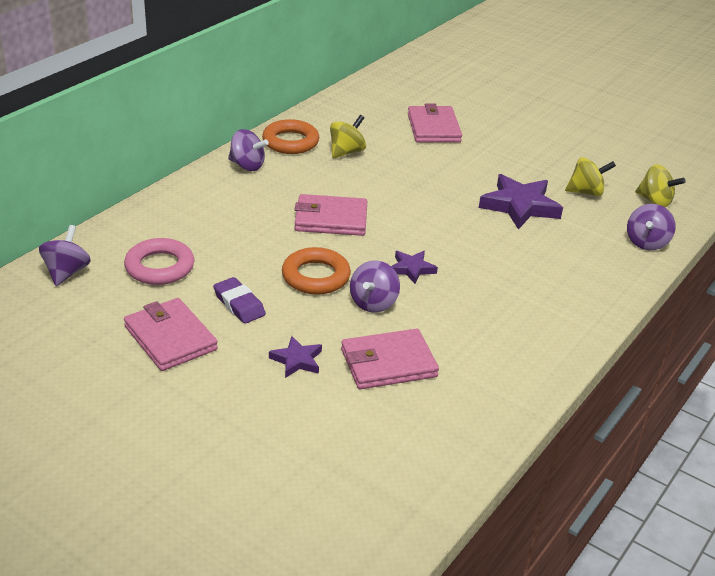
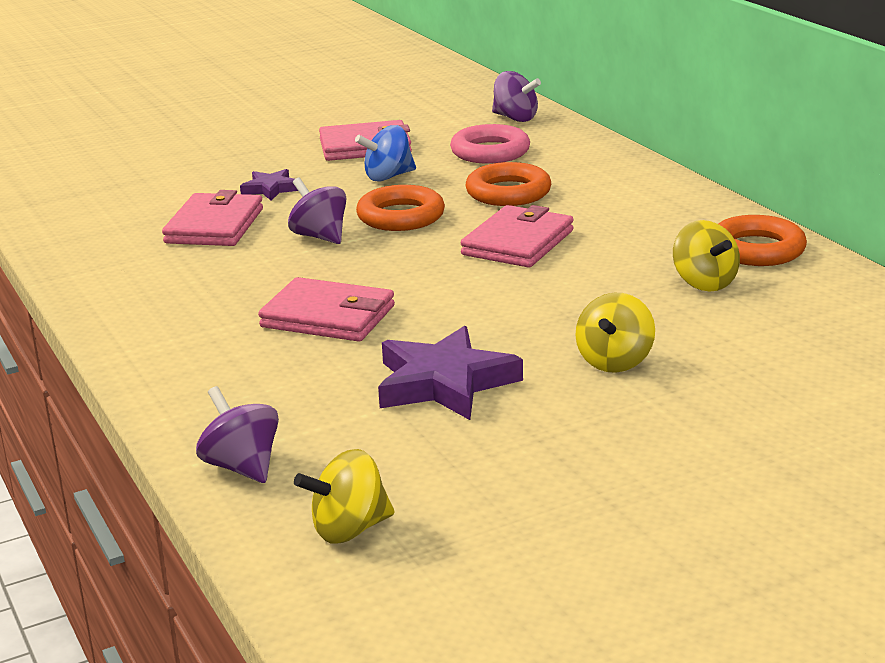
camera: 120 degrees right, 10 degrees down
purple eraser [213,277,266,324] -> blue spinning top [355,125,416,181]
purple spinning top [228,129,269,171] -> none
purple star [391,251,438,284] -> none
pink wallet [408,103,462,143] -> pink wallet moved to [258,277,395,342]
yellow spinning top [565,157,616,196] -> yellow spinning top moved to [575,293,655,373]
none -> orange ring [466,162,551,206]

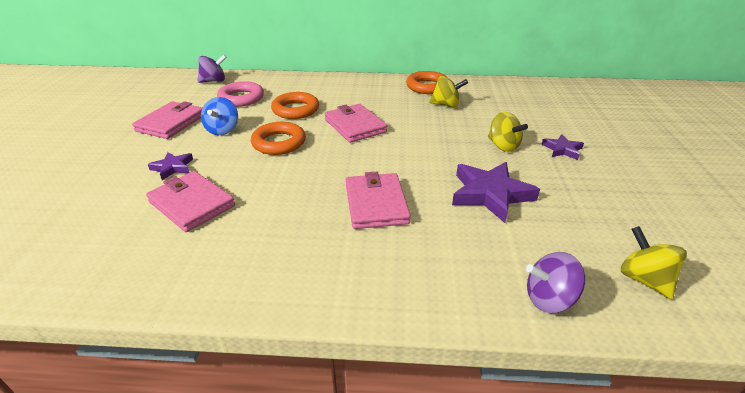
camera: 60 degrees left, 10 degrees up
pink wallet [258,277,395,342] -> pink wallet turned 60 degrees counterclockwise [346,172,411,229]
purple spinning top [288,177,346,244] -> none
yellow spinning top [294,449,395,543] -> yellow spinning top turned 150 degrees clockwise [621,226,687,299]
none -> purple star [541,134,584,160]

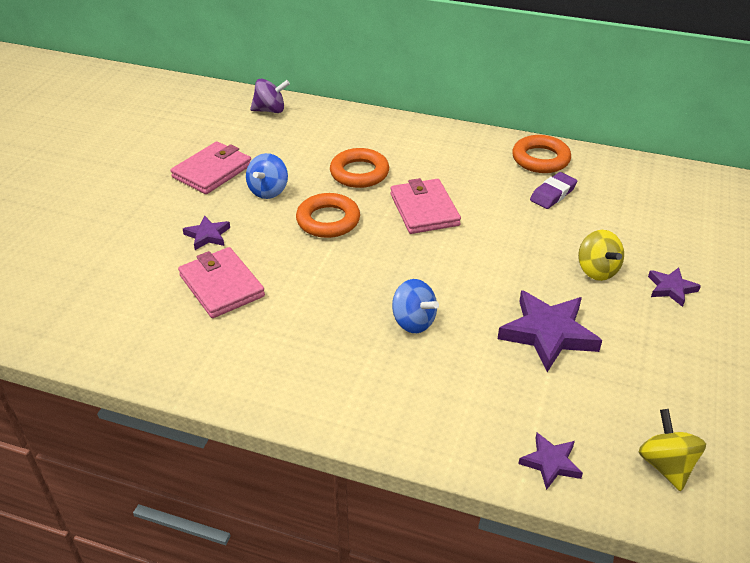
camera: 15 degrees right, 5 degrees up
pink ring [217,81,264,107] -> none
pink wallet [346,172,411,229] -> blue spinning top [392,279,439,333]
yellow spinning top [429,76,468,108] -> purple eraser [530,172,577,209]
purple spinning top [526,252,585,313] -> purple star [518,433,583,490]

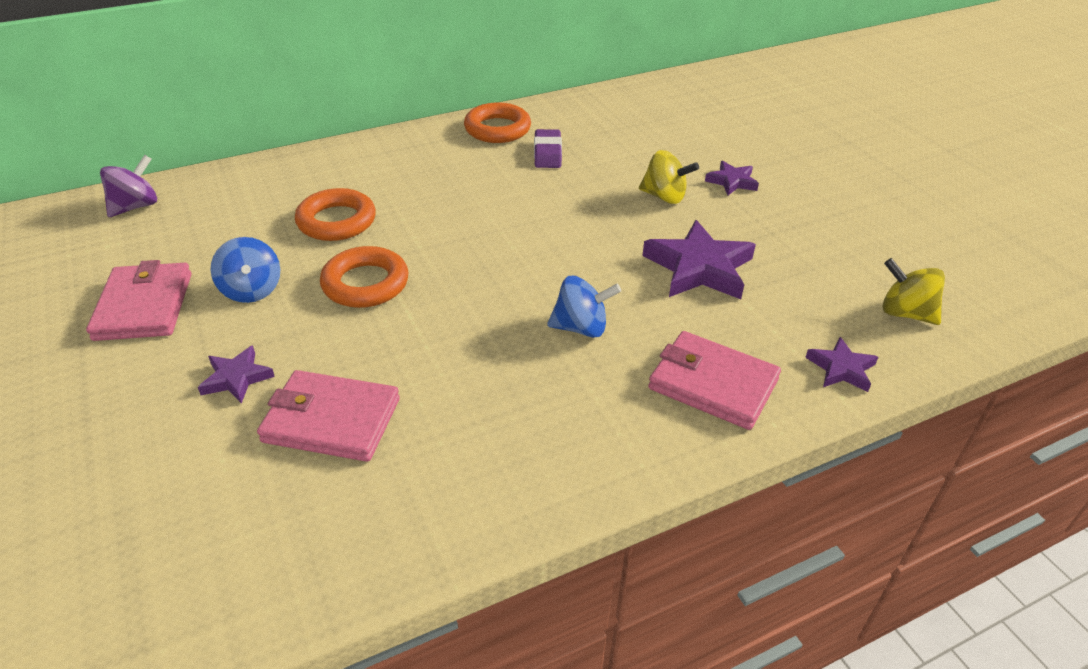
camera: 45 degrees left, 0 degrees up
pink wallet [390,178,461,234] -> pink wallet moved to [648,331,781,430]

